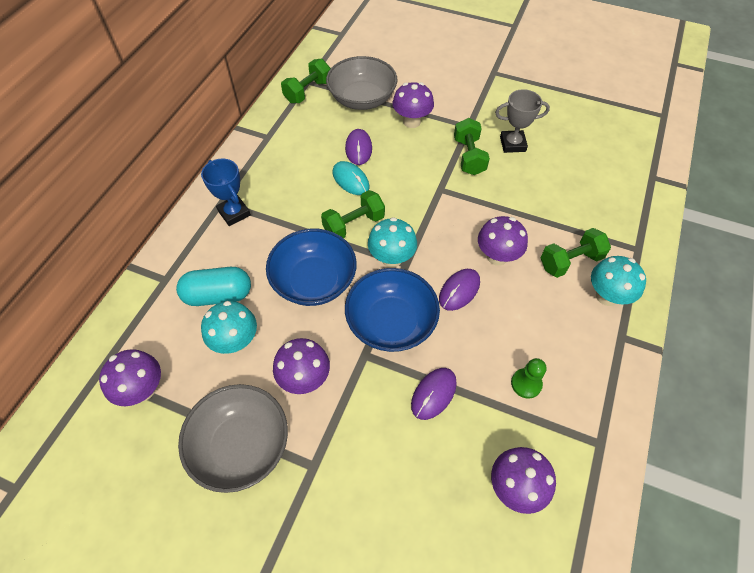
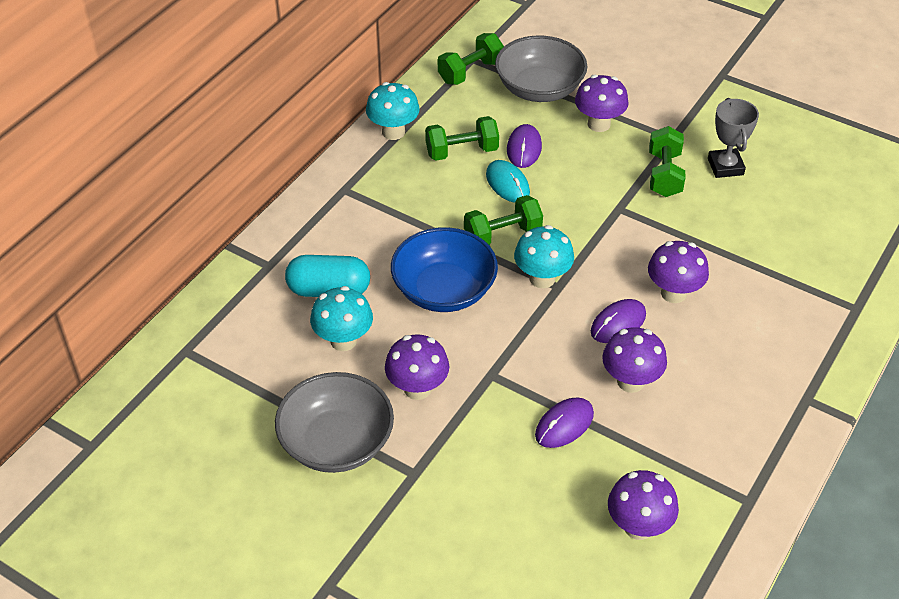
camera: 10 degrees right, 10 degrees down
purple mushroom [99,349,161,406] -> purple mushroom moved to [602,327,667,393]
blue trophy [201,159,251,226] -> none
blue bowl [345,268,440,352] -> none
grey trophy [495,89,550,153] -> grey trophy turned 75 degrees clockwise [708,98,759,178]
green pawn [511,358,547,399] -> none
green dumbbell [541,228,611,278] -> green dumbbell moved to [425,116,499,161]
turquoise mushroom [591,256,646,306] -> turquoise mushroom moved to [366,82,420,140]

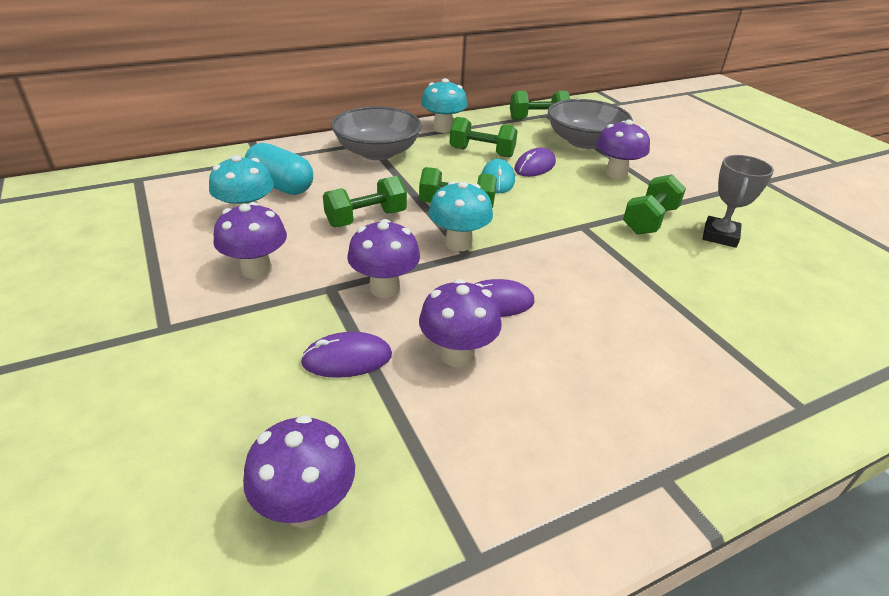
camera: 30 degrees right, 10 degrees down
grey bowl [275,372,394,473] -> grey bowl moved to [331,106,422,160]
blue bowl [391,227,498,312] -> green dumbbell [323,176,407,227]
purple mushroom [648,241,709,303] -> purple mushroom moved to [347,219,420,298]

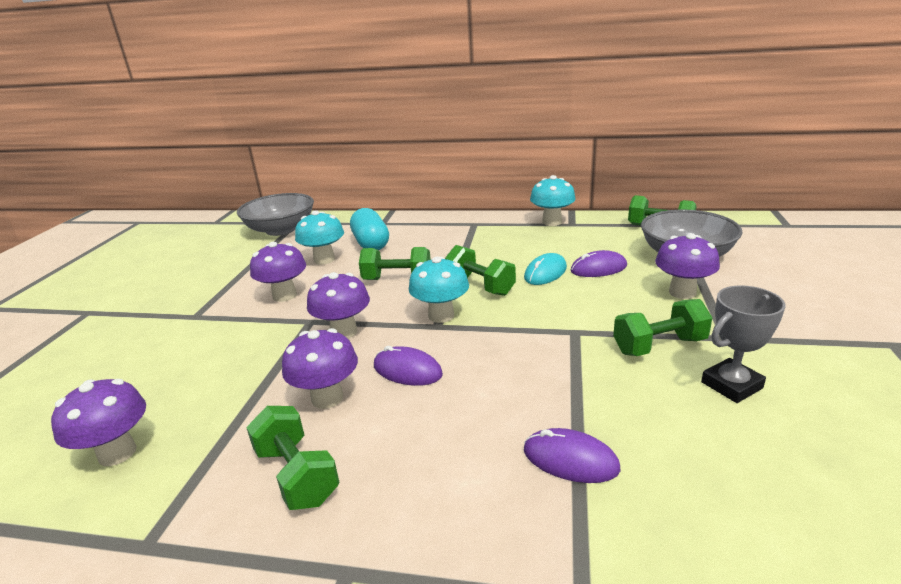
camera: 40 degrees right, 10 degrees down
purple mouse [300,332,392,378] -> purple mouse moved to [524,428,620,483]
grey bowl [331,106,422,160] -> grey bowl moved to [237,193,314,236]
green dumbbell [450,117,518,158] -> green dumbbell moved to [246,406,340,510]

